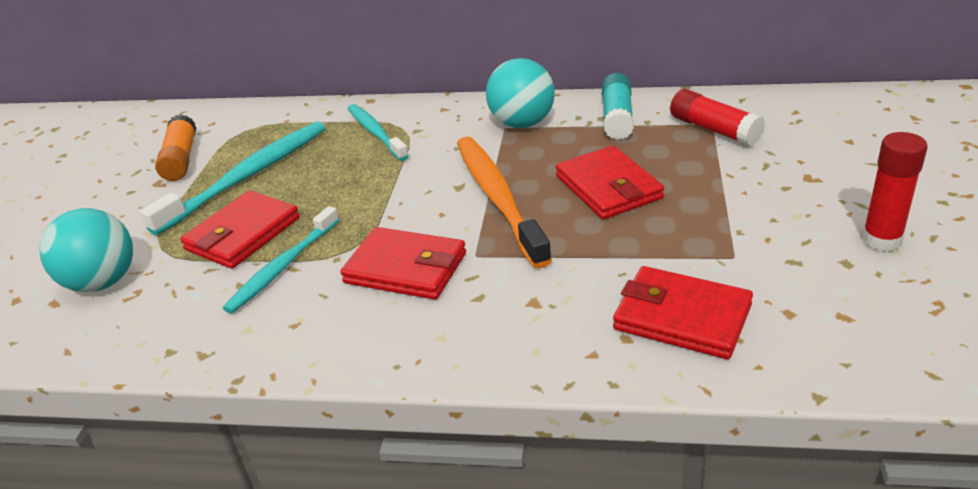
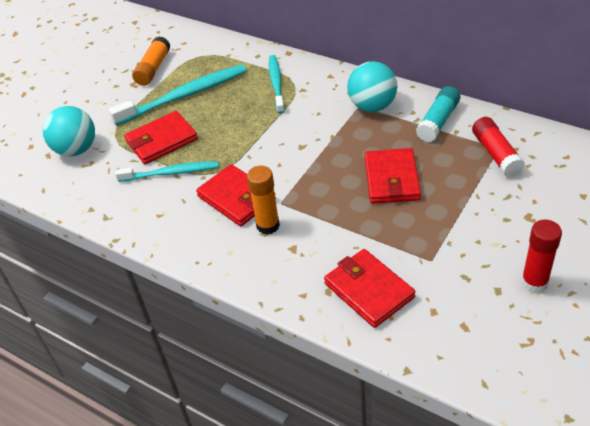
camera: 25 degrees right, 10 degrees up
turquoise toothbrush [223,206,339,313] -> turquoise toothbrush turned 150 degrees counterclockwise [115,161,218,182]
orange toothbrush [457,137,552,268] -> none
none -> orange glue stick [247,166,280,234]

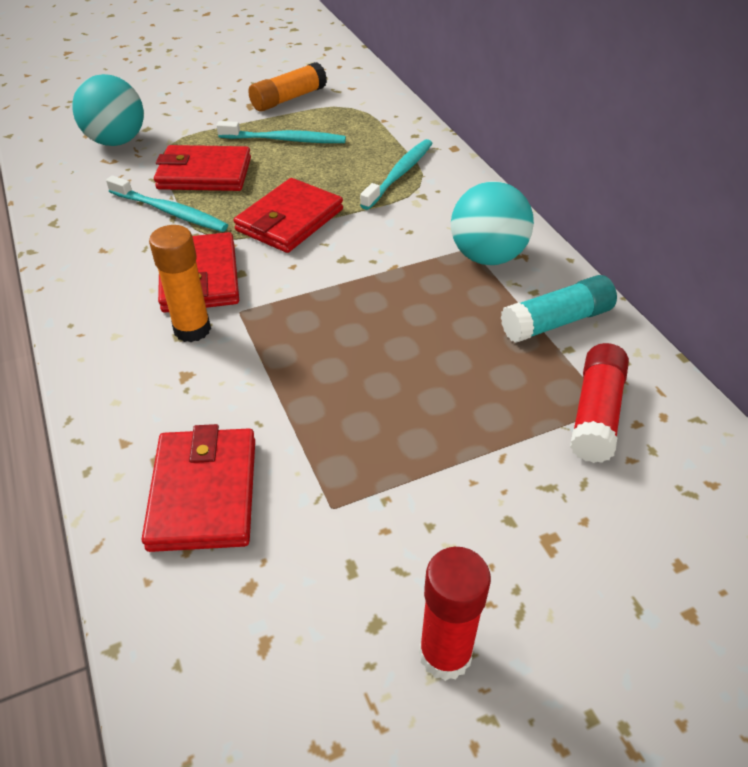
camera: 30 degrees right, 0 degrees up
turquoise toothbrush [109,64,246,126] -> turquoise toothbrush [217,121,346,143], size x0.64
red wallet [365,148,421,204] -> red wallet moved to [233,178,343,253]

